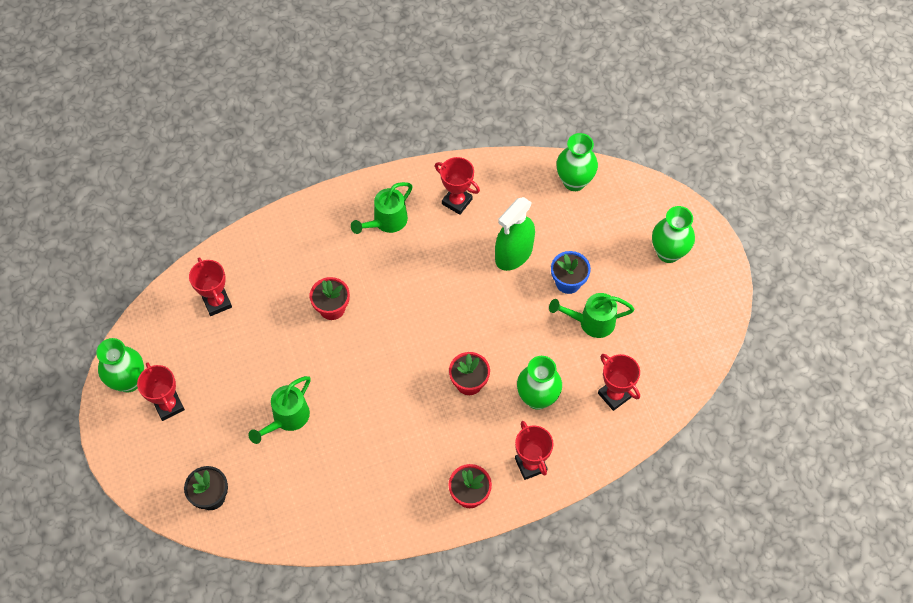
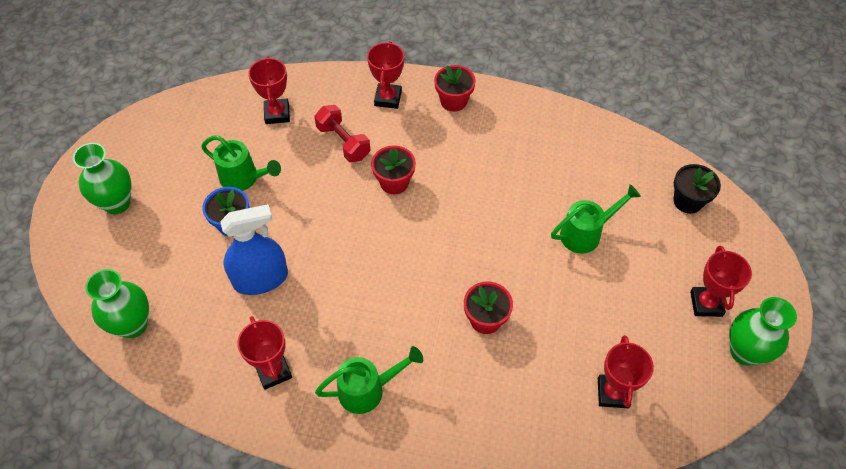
camera: 150 degrees left, 5 degrees down
green spray bottle [495,197,535,271] -> blue spray bottle [220,204,288,295]
green vase [517,356,562,410] -> red dumbbell [314,105,370,162]

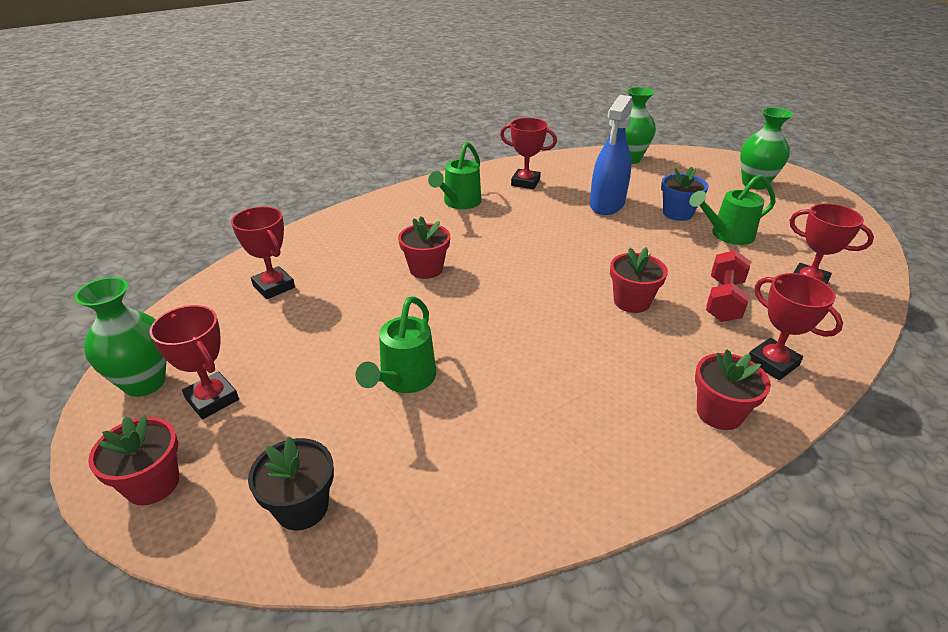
camera: 135 degrees right, 20 degrees down
red dumbbell [314,105,370,162] -> red dumbbell turned 75 degrees counterclockwise [706,250,751,322]
none -> red flower pot [88,415,179,505]

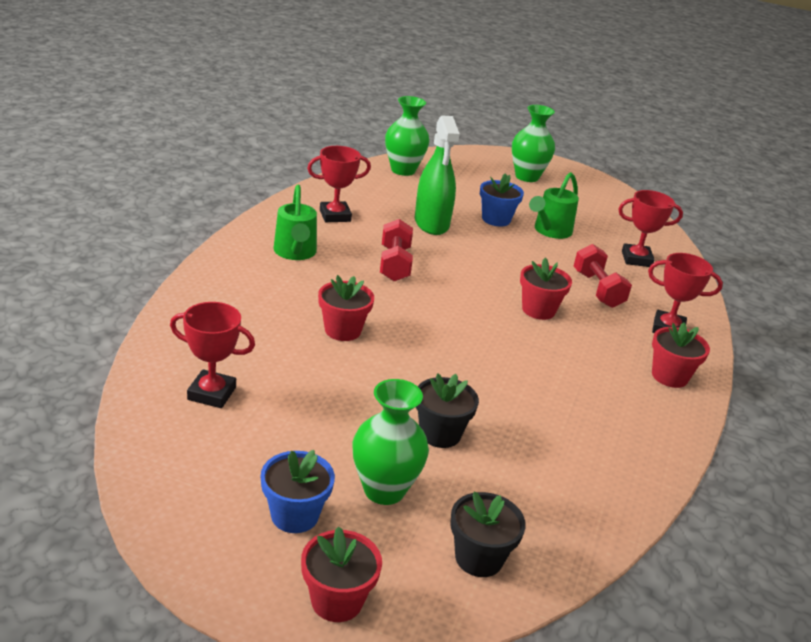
camera: 40 degrees left, 5 degrees down
green vase [74,277,167,397] -> green vase moved to [352,379,429,505]
red trophy [149,305,239,419] -> blue flower pot [261,450,335,533]
green watering can [356,296,436,393] -> black flower pot [416,373,479,448]
blue spray bottle [590,95,633,215] -> green spray bottle [415,116,460,235]
none -> red dumbbell [380,219,413,281]

